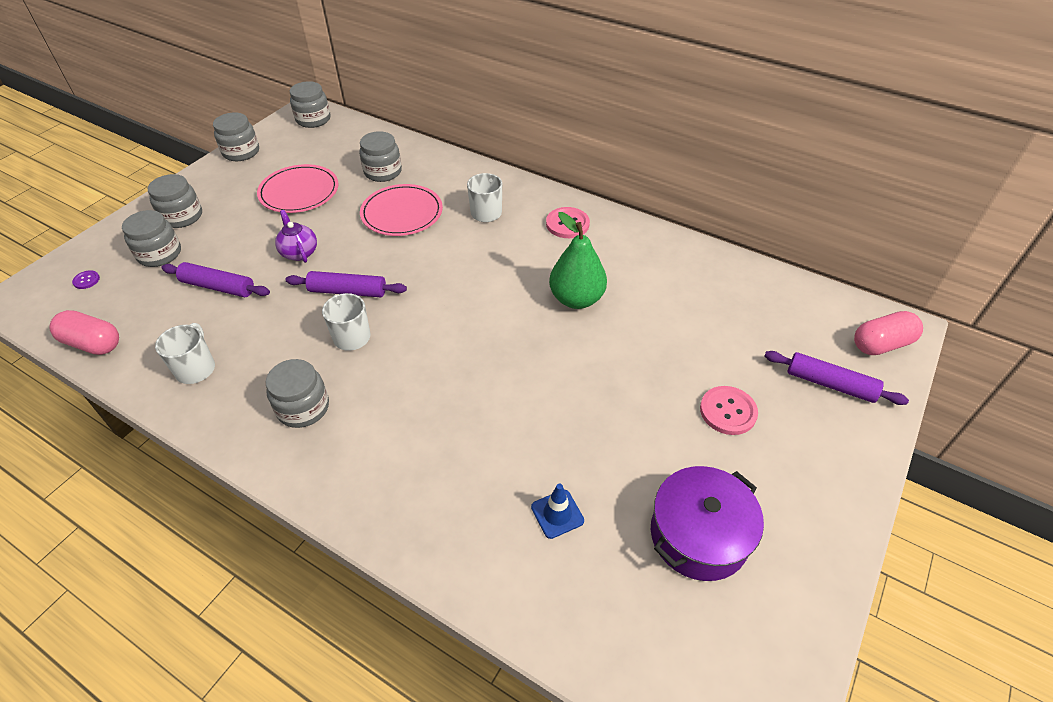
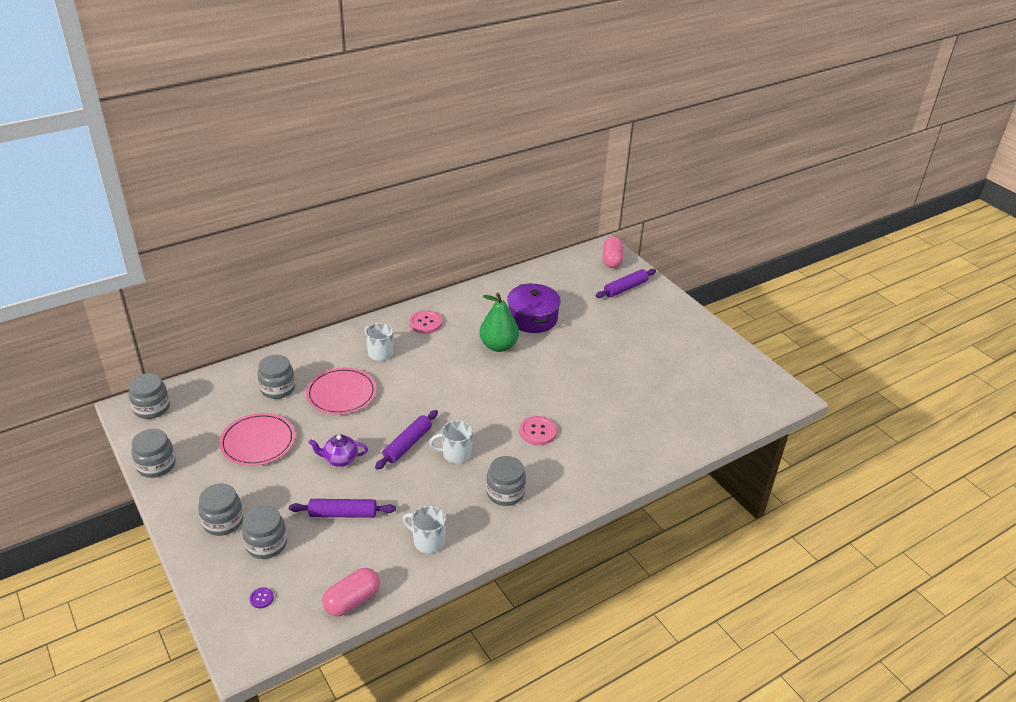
camera: 65 degrees left, 10 degrees down
purple rolling pin [161,262,270,298] -> purple rolling pin turned 45 degrees clockwise [289,499,396,518]
blue traffic cone [531,484,584,539] -> none
purple pot [651,466,764,581] -> purple pot moved to [507,283,561,333]
pink button [700,386,758,435] -> pink button moved to [519,416,557,445]

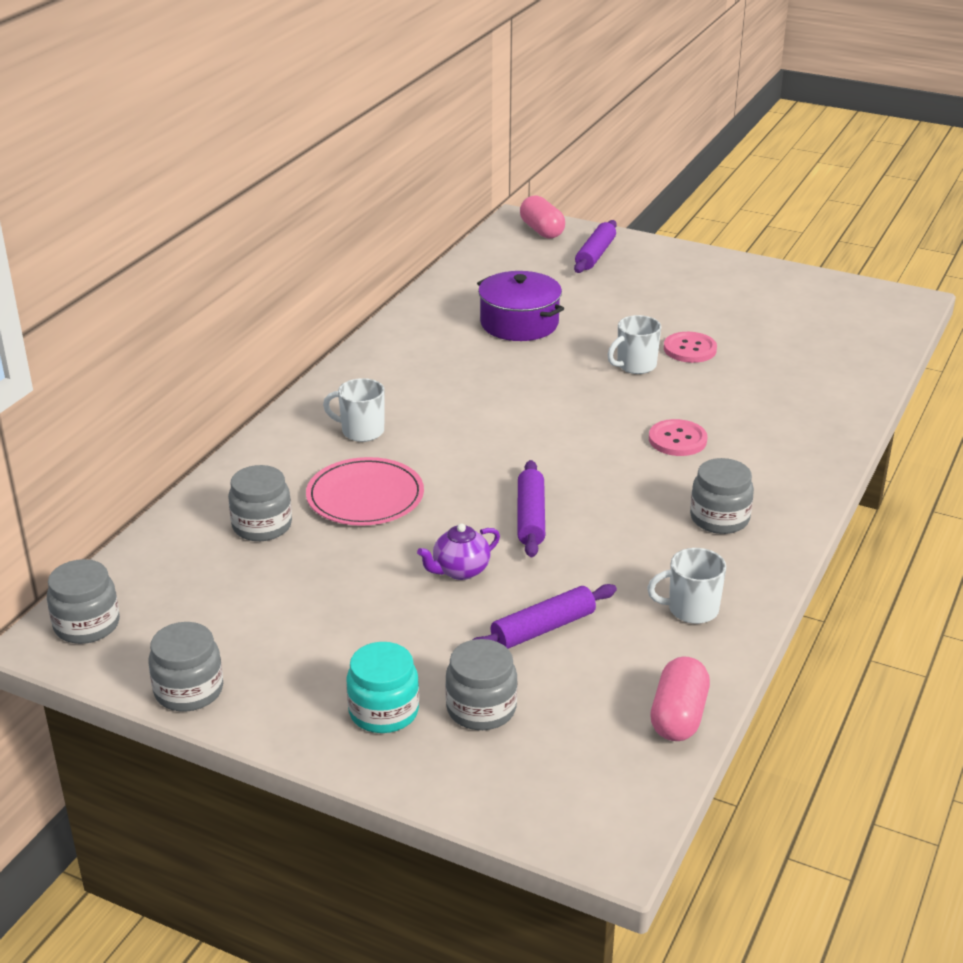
camera: 30 degrees left, 5 degrees down
grey jar [198,483,243,536] -> turquoise jar [346,642,419,733]
pink plate [219,413,295,466] -> none
purple button [250,587,274,608] -> none
pink button [409,310,442,334] -> pink button moved to [664,332,717,363]
white mug [429,420,473,463] -> white mug moved to [608,315,661,374]
green pear [479,293,519,352] -> none

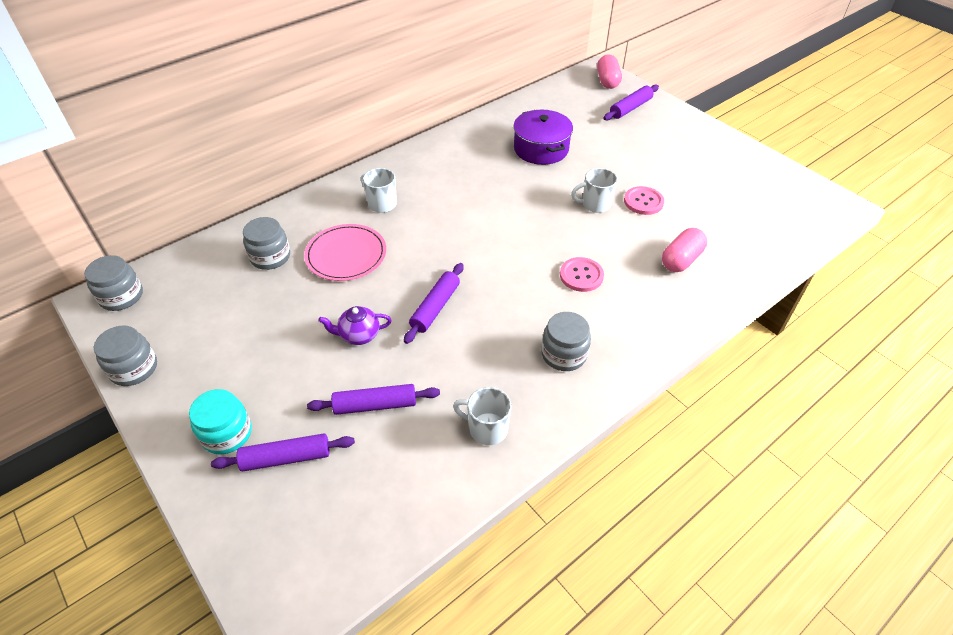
camera: 25 degrees right, 15 degrees up
grey jar [445,639,518,730] -> purple rolling pin [211,434,355,472]
pink capsule [650,656,710,741] -> pink capsule moved to [662,228,707,272]

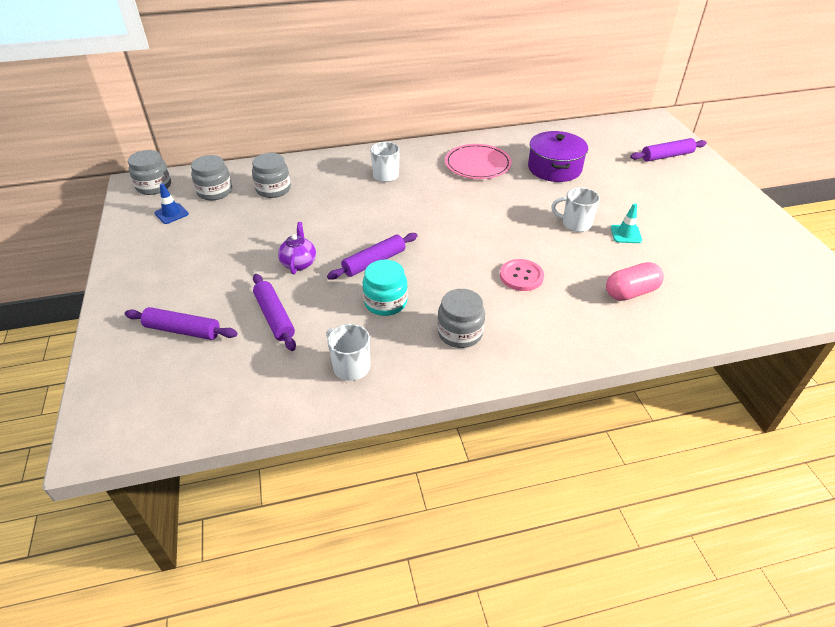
camera: 25 degrees right, 5 degrees down
grey jar [94,325,157,386] -> grey jar moved to [191,155,232,200]
turquoise jar [189,389,252,455] -> turquoise jar moved to [362,260,408,316]
pink plate [304,224,386,281] -> pink plate moved to [445,144,512,179]
purple rolling pin [307,384,440,415] -> purple rolling pin turned 45 degrees clockwise [253,274,296,351]
purple teapot [318,306,392,345] -> purple teapot turned 75 degrees clockwise [278,222,316,274]
pink capsule [597,54,622,89] -> none
pink button [624,186,664,215] -> turquoise traffic cone [611,203,642,243]
none -> blue traffic cone [155,183,189,224]

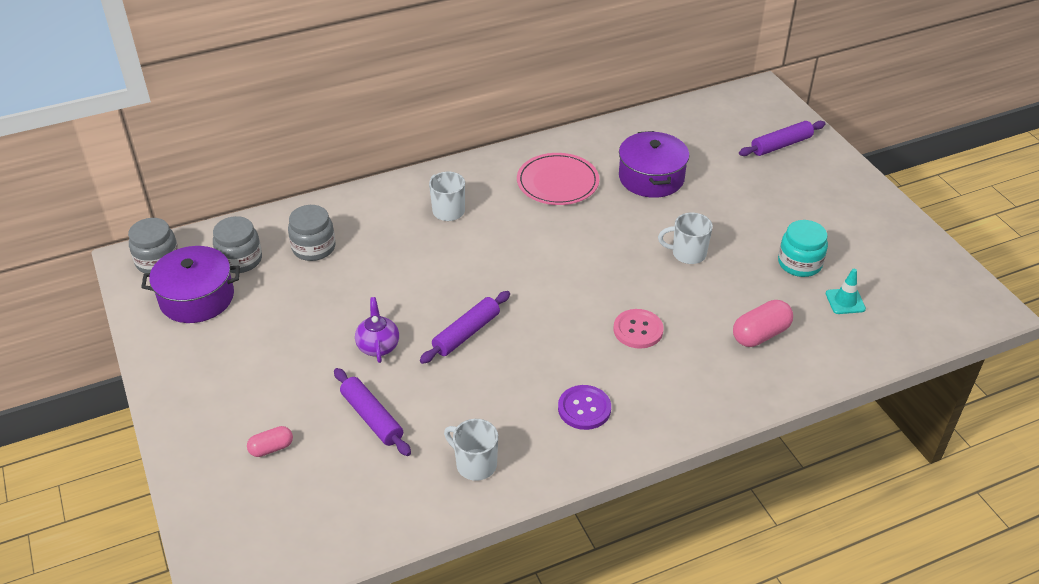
camera: 10 degrees left, 0 degrees up
purple rolling pin [125,307,238,340] -> pink capsule [247,426,293,457]
blue traffic cone [155,183,189,224] -> purple pot [141,246,240,323]
turquoise jar [362,260,408,316] -> turquoise jar moved to [778,220,828,277]
grey jar [437,289,485,348] -> purple button [558,385,611,430]
turquoise traffic cone [611,203,642,243] -> turquoise traffic cone moved to [826,269,866,314]

